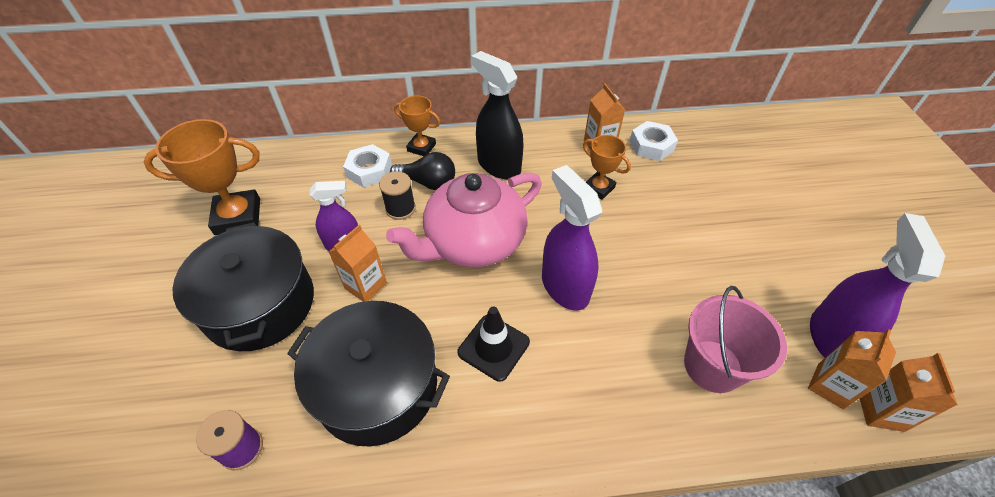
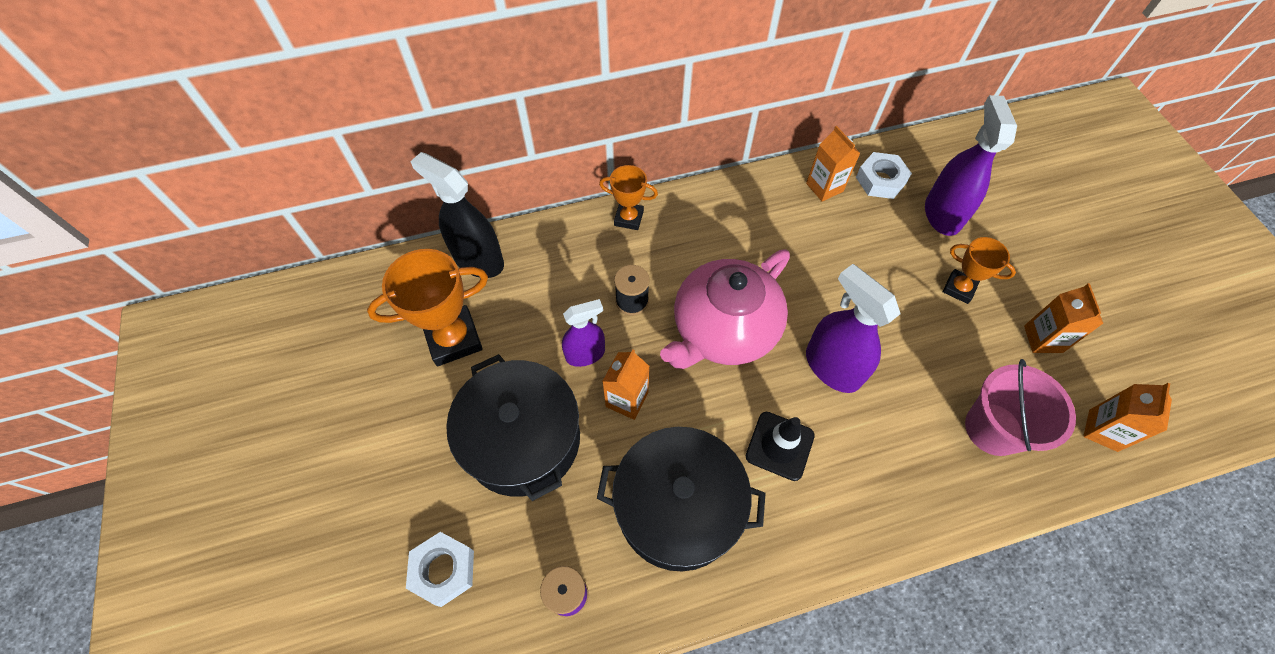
camera: 10 degrees left, 10 degrees up
white nut [343,144,392,187] -> white nut moved to [406,532,474,607]
black light bulb [390,152,455,190] -> none
black spray bottle [471,51,523,179] -> black spray bottle moved to [410,152,504,278]
orange trophy [583,135,631,200] -> orange trophy moved to [943,237,1016,304]
purple spray bottle [810,213,945,358] -> purple spray bottle moved to [925,95,1017,236]
orange carton [860,353,958,432] -> orange carton moved to [1024,283,1104,353]

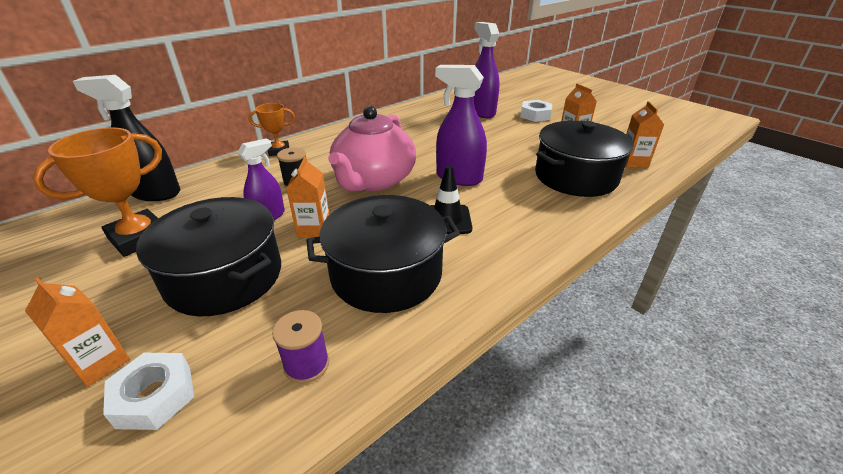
camera: 25 degrees left, 25 degrees down
orange carton [806,126,860,202] -> orange carton moved to [25,277,130,387]
white nut [856,152,912,199] -> white nut moved to [520,100,552,122]
orange trophy [943,237,1016,304] -> none
pink bucket [965,359,1076,456] -> black pot [535,121,634,197]

